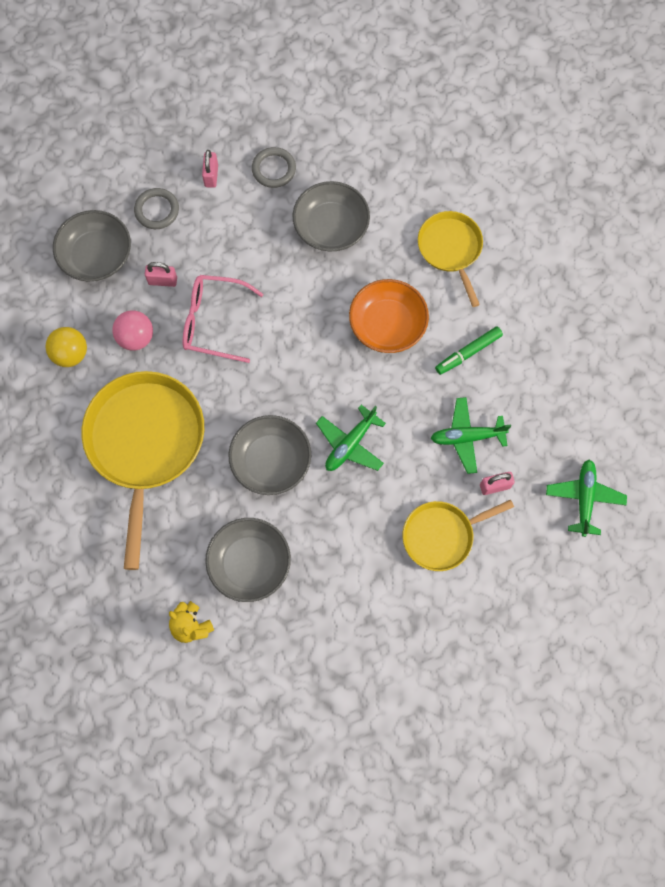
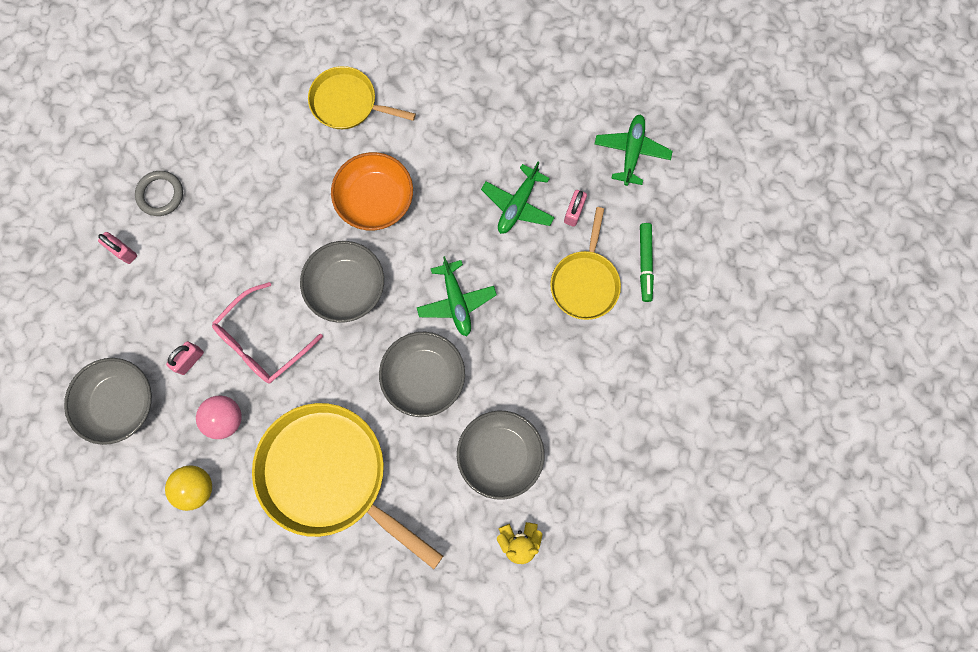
camera: 55 degrees left, 5 degrees up
grey ring [134,188,179,229] -> none
grey bowl [293,181,370,252] -> grey bowl moved to [300,241,384,323]
green marker [435,326,503,375] -> green marker moved to [640,223,654,302]
green plane [546,459,627,537] -> green plane turned 60 degrees clockwise [595,114,673,186]

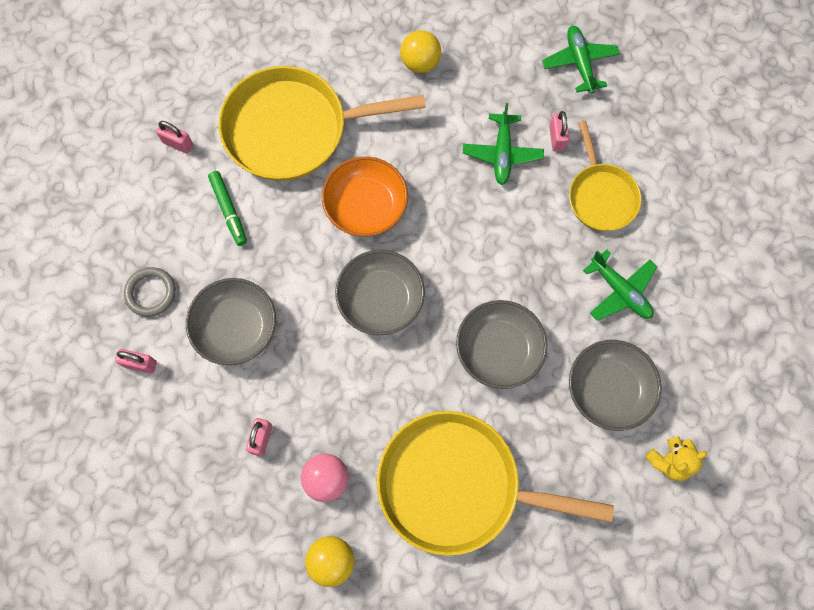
camera: 25 degrees left, 5 degrees down
grey bowl [64,358,152,445] -> grey bowl moved to [186,278,276,365]
pink glasses [212,282,323,384] -> none
yellow pan [308,66,416,129] -> yellow pan [219,66,426,181], size x1.77
green plane [417,256,497,336] -> green plane moved to [583,249,657,321]
green marker [640,223,654,302] -> green marker moved to [208,171,247,246]
none -> pink padlock [156,121,193,154]
none -> yellow ball [400,30,441,73]

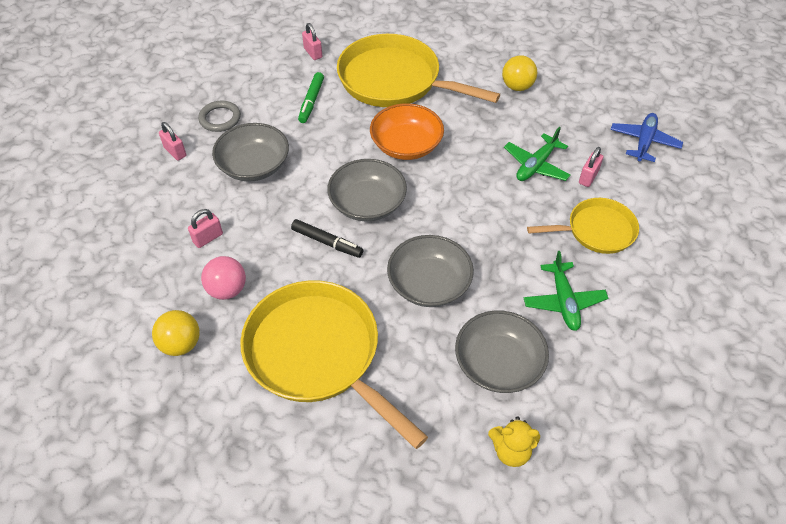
camera: 35 degrees right, 20 degrees down
green plane [542,26,620,94] -> blue plane [610,113,683,162]
yellow pan [569,121,641,231] -> yellow pan turned 120 degrees counterclockwise [527,198,639,254]
none -> black marker [291,219,363,258]

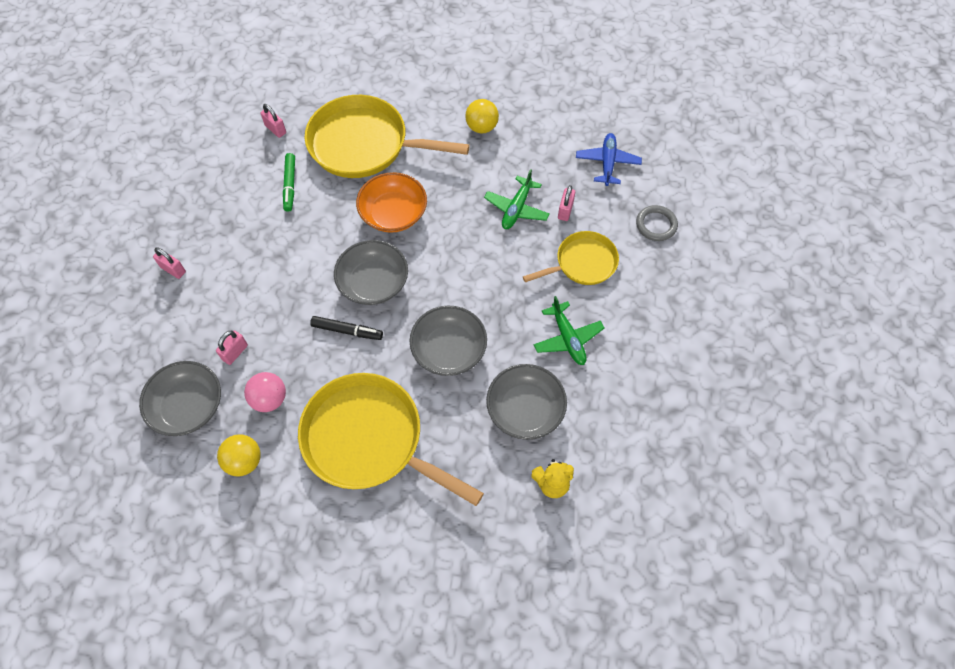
camera: 15 degrees left, 10 degrees up
grey ring [198,101,241,132] -> grey ring moved to [636,205,678,241]
grey bowl [212,123,289,182] -> grey bowl moved to [139,361,221,436]

